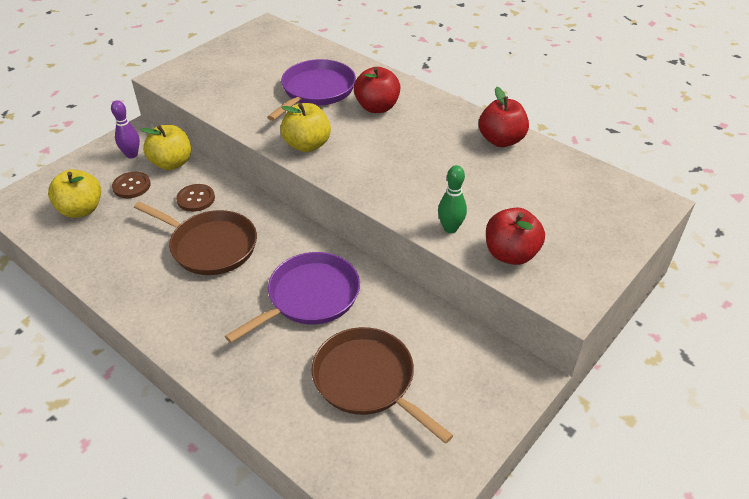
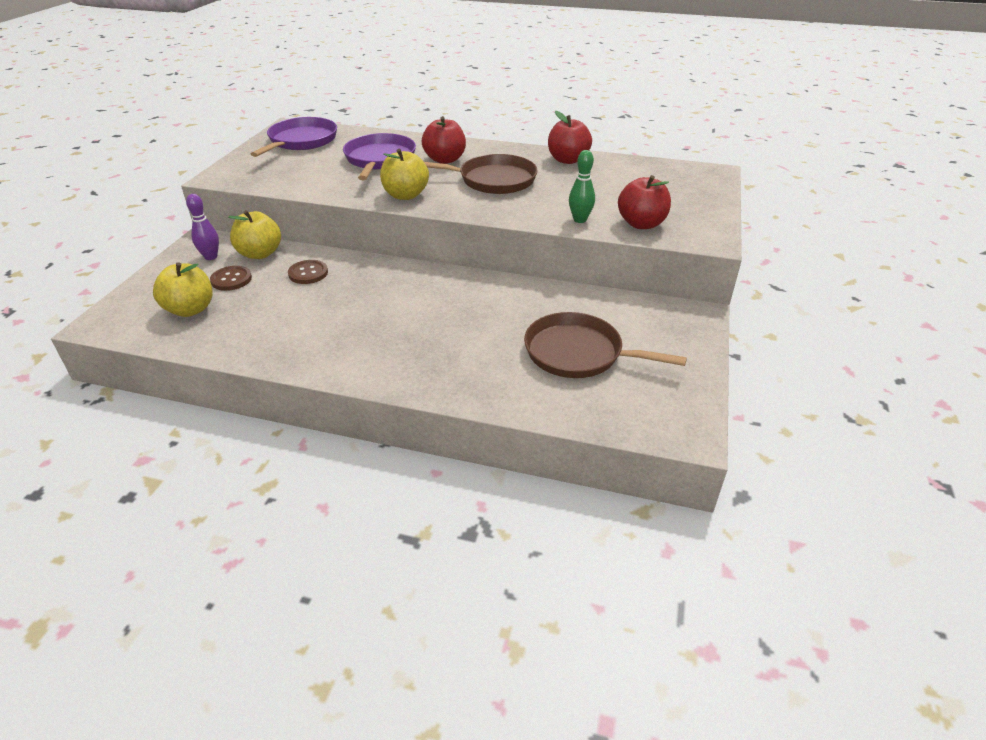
camera: 25 degrees left, 5 degrees down
brown pan [134,201,257,275] -> brown pan moved to [424,154,538,194]
purple pan [225,252,360,343] -> purple pan moved to [251,117,337,157]

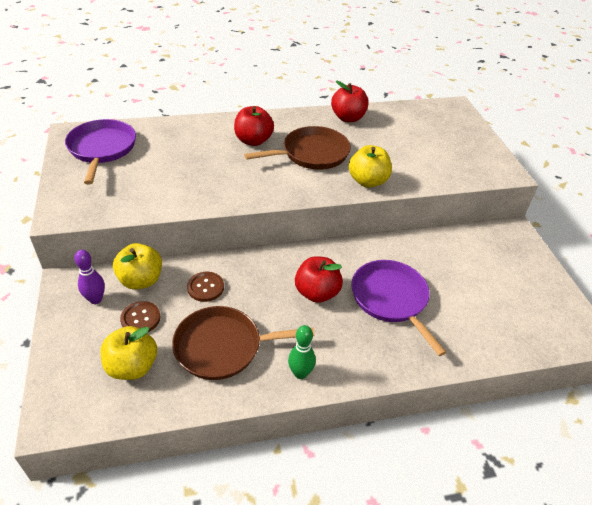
camera: 30 degrees left, 5 degrees up
purple pan [343,133,416,180] -> purple pan moved to [351,260,447,356]
yellow apple [380,149,429,200] -> yellow apple moved to [349,145,392,188]
brown pan [524,312,687,378] -> brown pan moved to [172,306,315,380]
green bowling pin [569,150,595,223] -> green bowling pin moved to [288,325,316,379]
red apple [618,175,671,229] -> red apple moved to [295,256,343,303]

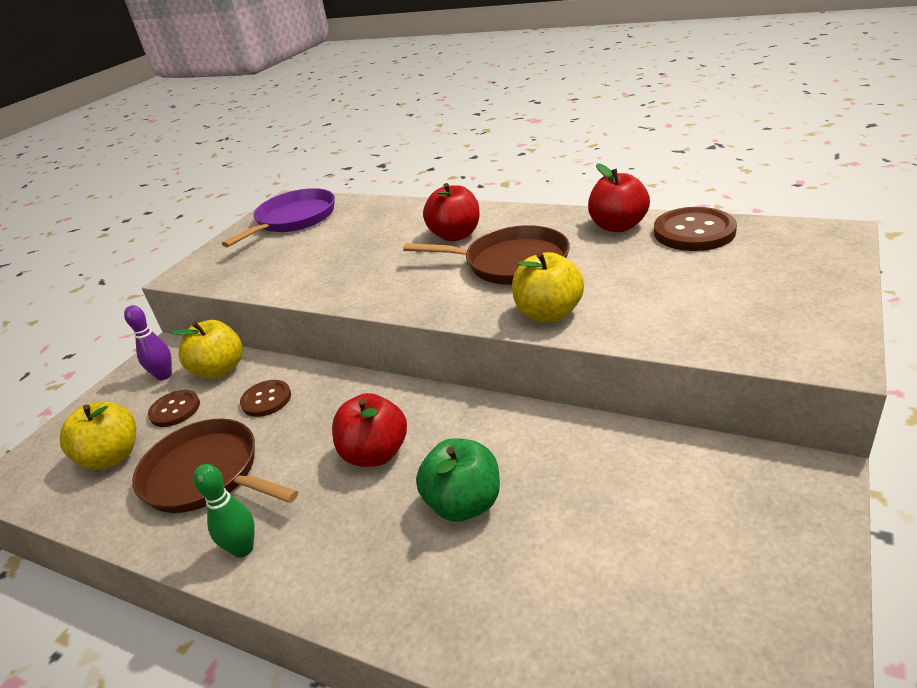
camera: 45 degrees right, 10 degrees down
purple pan [351,260,447,356] -> green apple [416,438,500,521]
none -> brown button [654,207,737,251]

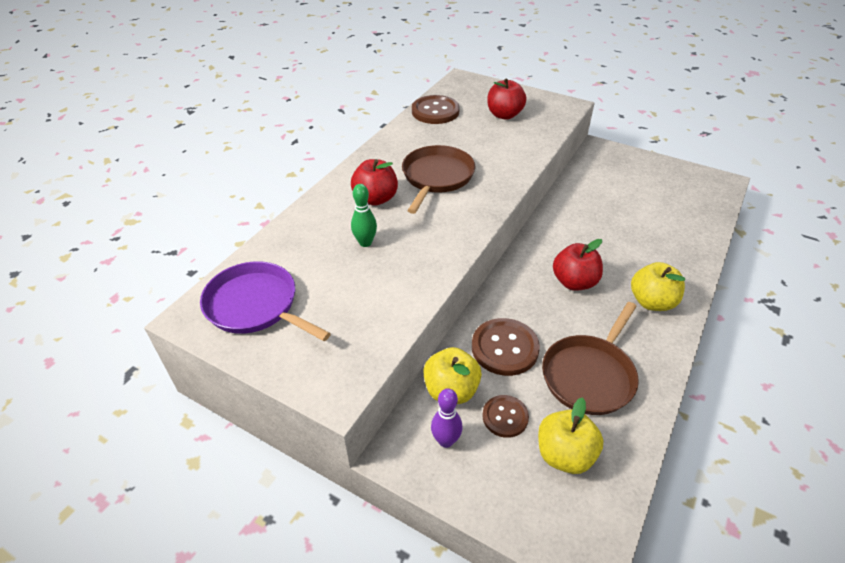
camera: 90 degrees left, 10 degrees up
green bowling pin [193,464,255,558] -> green bowling pin moved to [351,184,377,247]
brown button [240,380,291,417] -> brown button [472,318,540,376], size x1.62
green apple [416,438,500,521] -> none
yellow apple [512,252,584,322] -> yellow apple moved to [631,262,685,311]
red apple [588,163,650,232] -> red apple moved to [487,79,526,119]

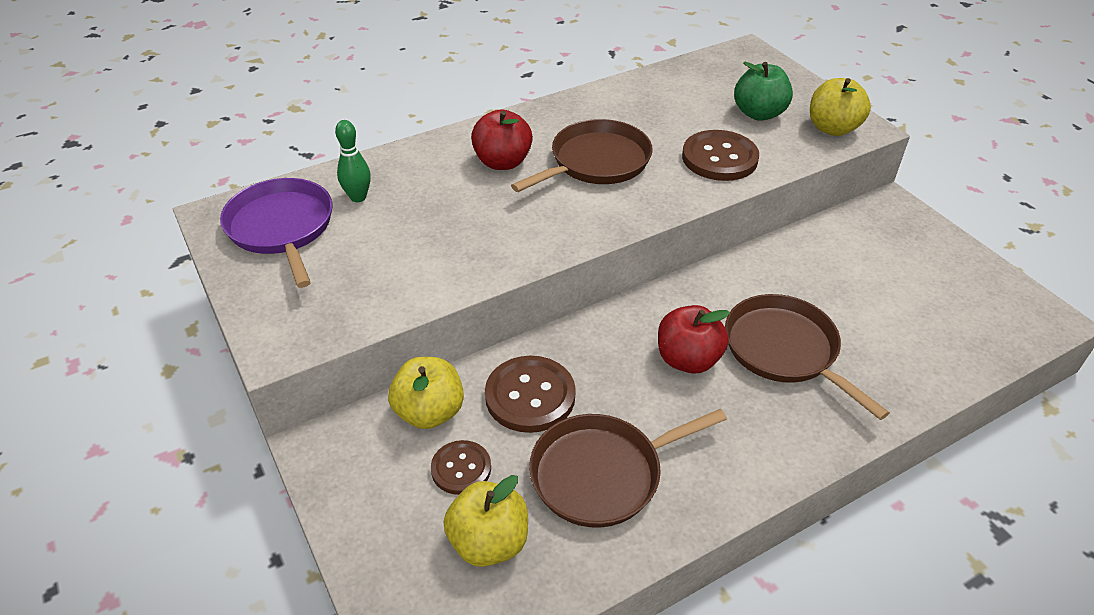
camera: 30 degrees right, 0 degrees up
green bowling pin [351,184,377,247] -> green bowling pin moved to [335,120,371,202]
brown button [412,95,460,124] -> brown button moved to [682,130,759,181]
purple bowling pin [431,388,463,448] -> none
red apple [487,79,526,119] -> green apple [734,62,793,121]
yellow apple [631,262,685,311] -> yellow apple moved to [810,78,871,136]
none -> brown pan [725,294,890,420]

